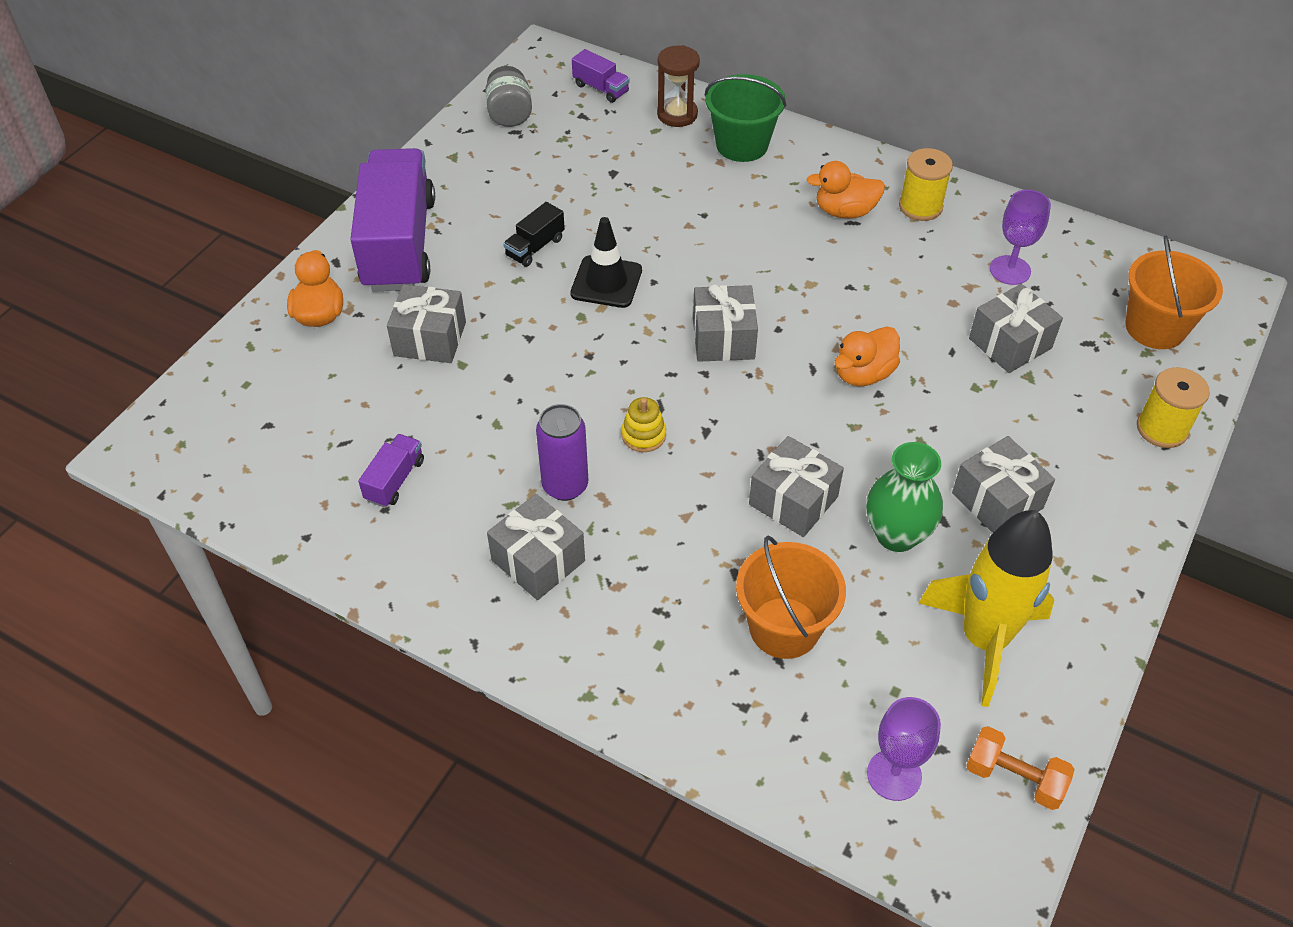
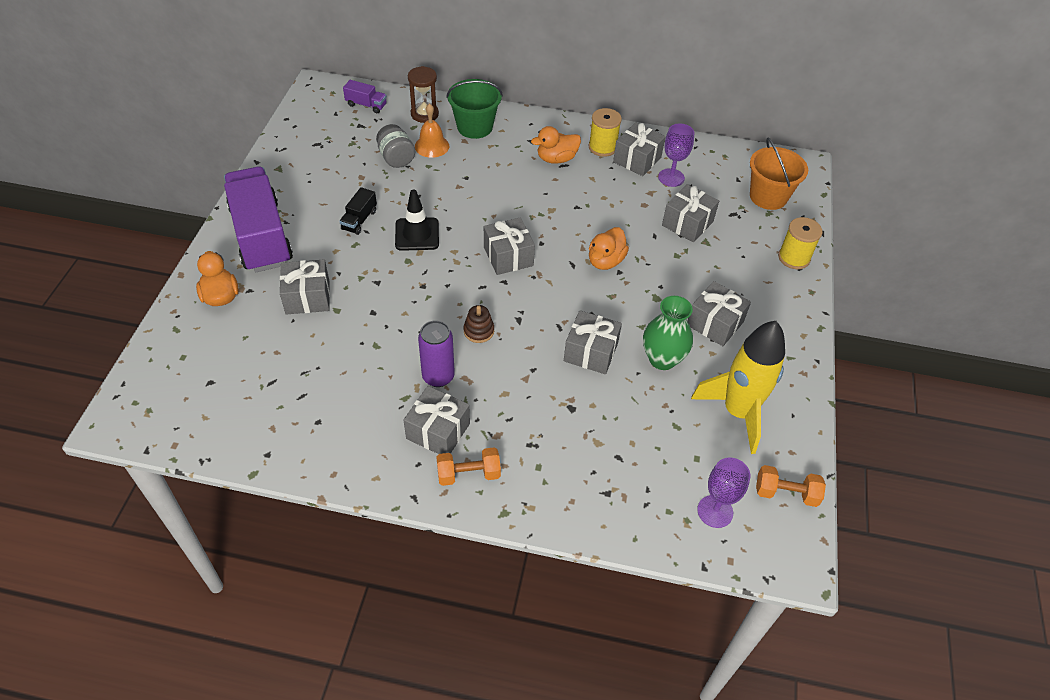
camera: 20 degrees left, 0 degrees up
purple truck [358,434,424,507] -> none
grey jar [485,66,532,127] -> grey jar moved to [376,124,415,168]
yellow stacking toy [621,397,666,452] -> brown stacking toy [464,305,494,343]
orange bucket [736,536,846,659] -> none
none -> orange bell [415,103,449,158]
none -> orange dumbbell [436,447,501,486]
none -> grey gift [613,122,666,176]

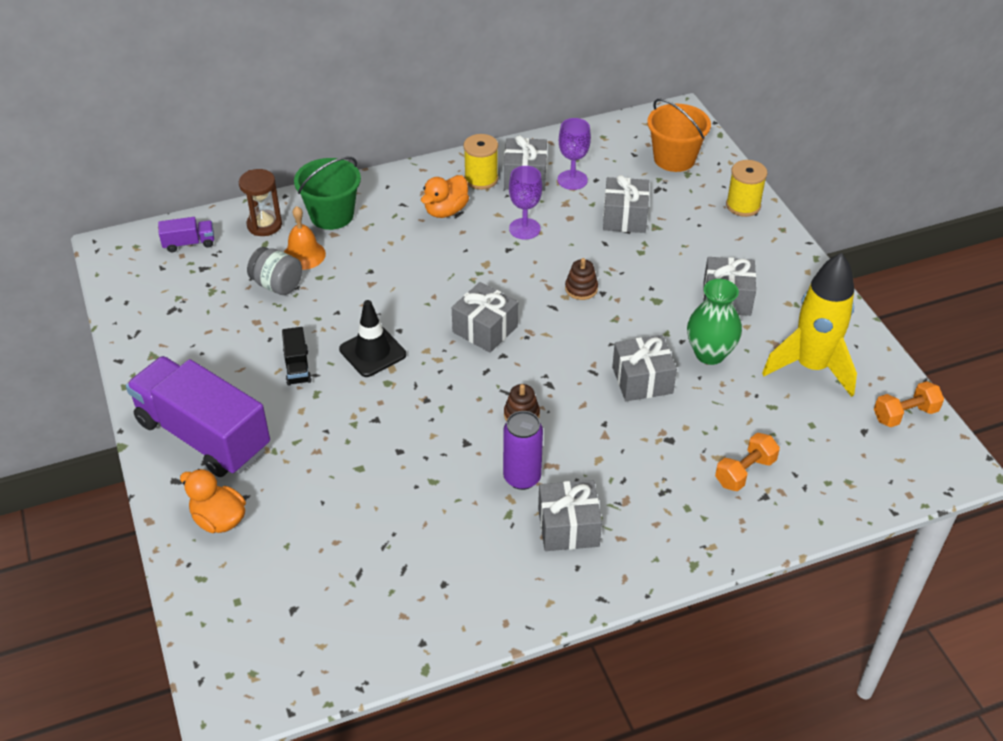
camera: 30 degrees left, 5 degrees down
grey gift [280,260,330,315] -> none
orange dumbbell [436,447,501,486] -> orange dumbbell moved to [715,433,780,491]
orange duck [589,227,629,270] -> brown stacking toy [565,258,598,300]
purple goblet [697,458,751,528] -> purple goblet moved to [509,166,542,240]

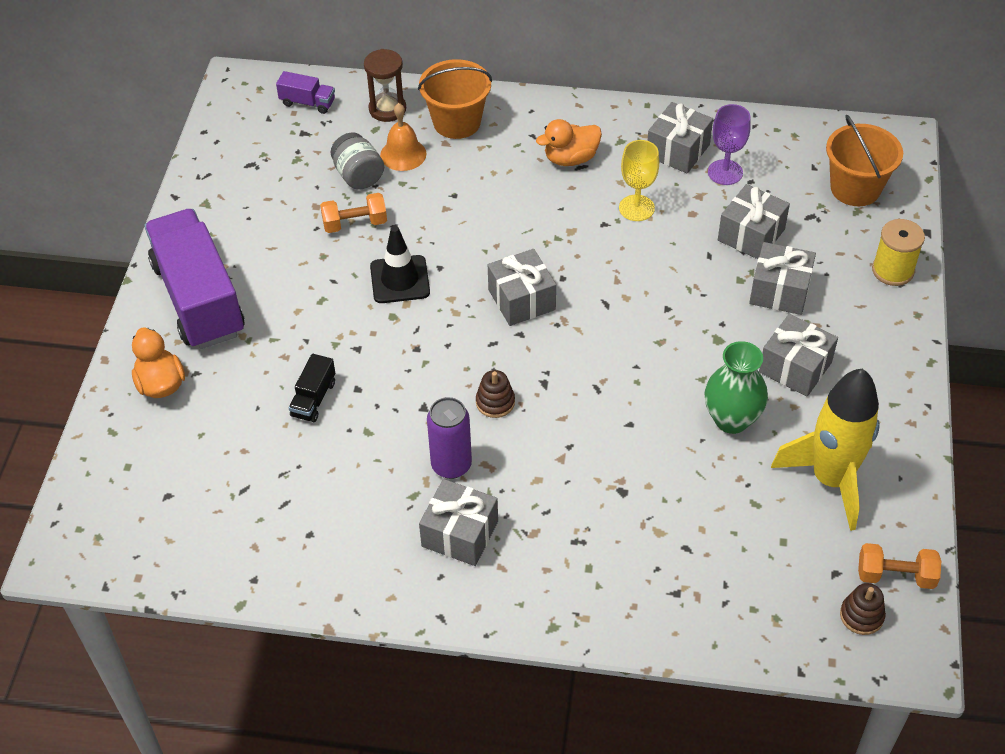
camera: 30 degrees right, 5 degrees up
black truck [282,327,312,385] -> black truck moved to [289,354,335,422]
green bucket [294,157,361,230] -> orange bucket [418,59,492,139]
yellow spool [463,134,498,190] -> none
purple goblet [509,166,542,240] -> yellow goblet [619,140,659,221]
brown stacking toy [565,258,598,300] -> brown stacking toy moved to [840,583,886,635]
grey gift [612,335,677,401] -> grey gift moved to [749,242,816,315]
orange dumbbell [715,433,780,491] -> orange dumbbell moved to [320,193,387,233]

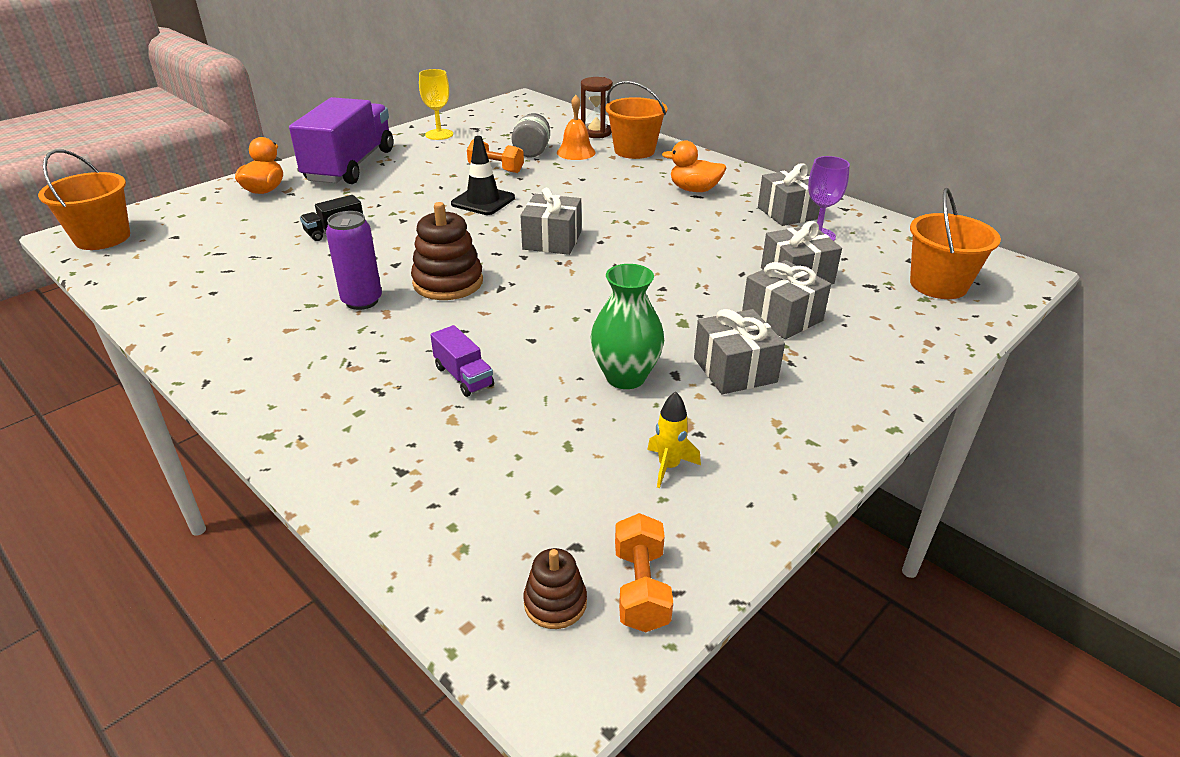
camera: 35 degrees right, 15 degrees down
purple truck [276,71,335,114] -> purple truck moved to [430,325,494,397]
grey gift [419,479,498,566] -> none
brown stacking toy [476,370,515,418] -> brown stacking toy [411,202,483,300], size x1.80
yellow goblet [619,140,659,221] -> yellow goblet moved to [419,69,453,140]
yellow rocket [771,369,880,531] -> yellow rocket [647,391,701,488], size x0.41
orange dumbbell [858,543,941,589] -> orange dumbbell turned 45 degrees clockwise [615,513,673,632]
yellow spool [872,219,925,286] -> none
none -> orange bucket [38,149,130,250]

